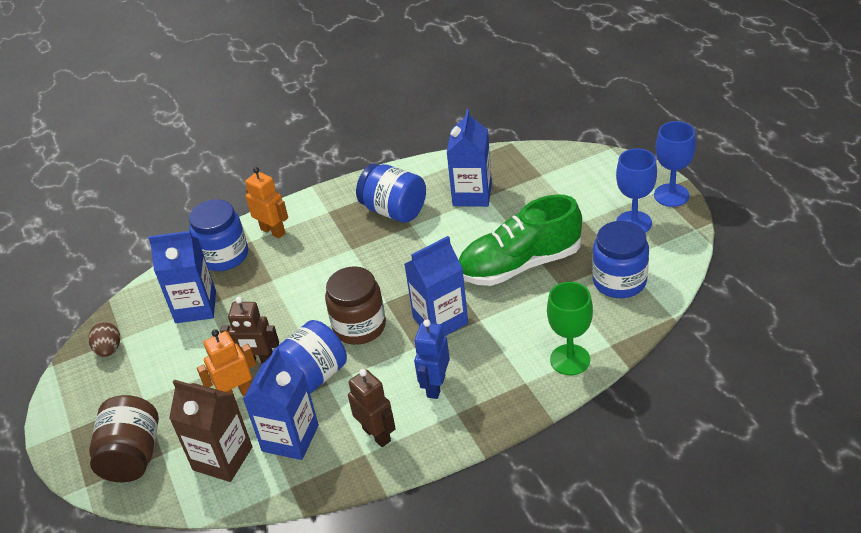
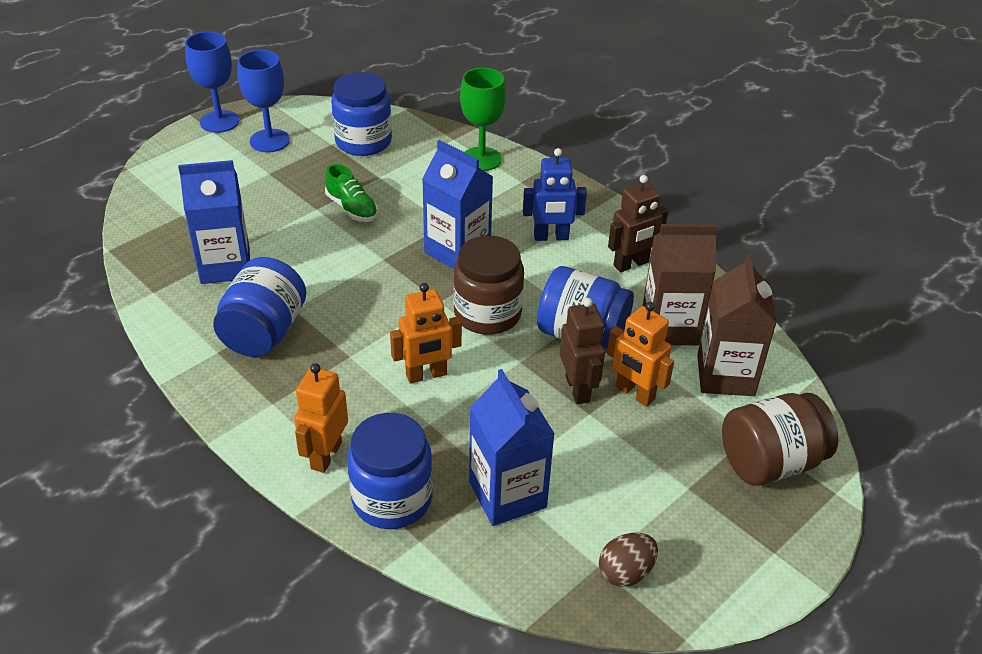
camera: 115 degrees left, 0 degrees up
blue carton [243,347,319,460] -> brown carton [643,224,718,345]
brown robot [348,369,396,447] -> brown robot turned 150 degrees counterclockwise [608,175,668,273]
green shoe [459,194,582,286] -> green shoe [325,164,378,222], size x0.48
none -> orange robot [390,283,462,383]

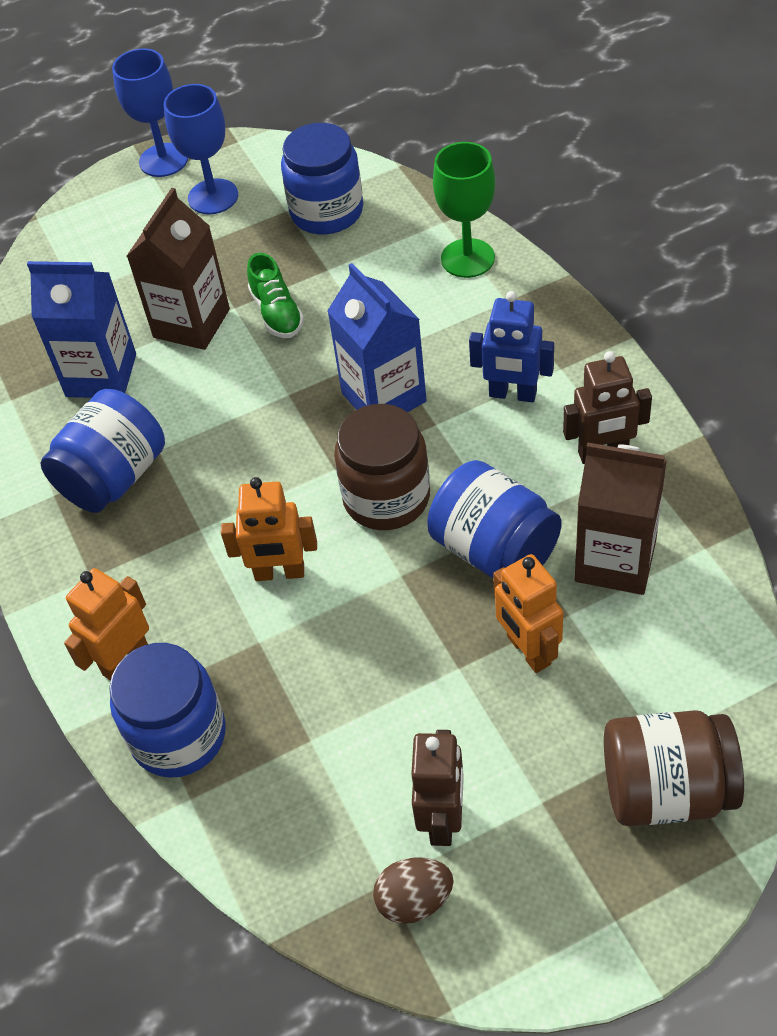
camera: 25 degrees right, 10 degrees up
blue carton [469,369,555,526] -> none
brown robot [560,298,605,404] -> brown robot moved to [411,730,464,846]
brown carton [697,254,777,396] -> brown carton moved to [127,188,230,350]

